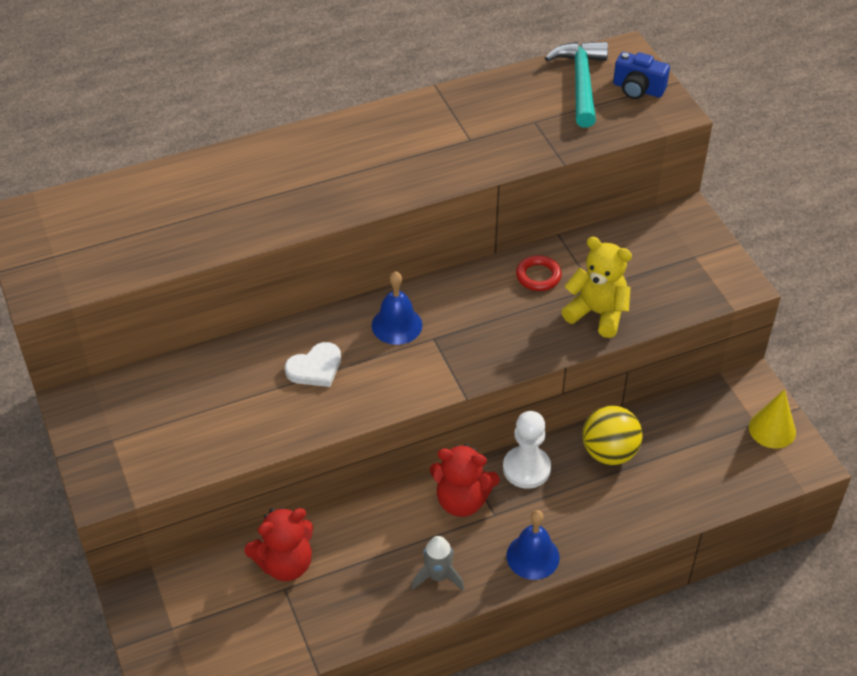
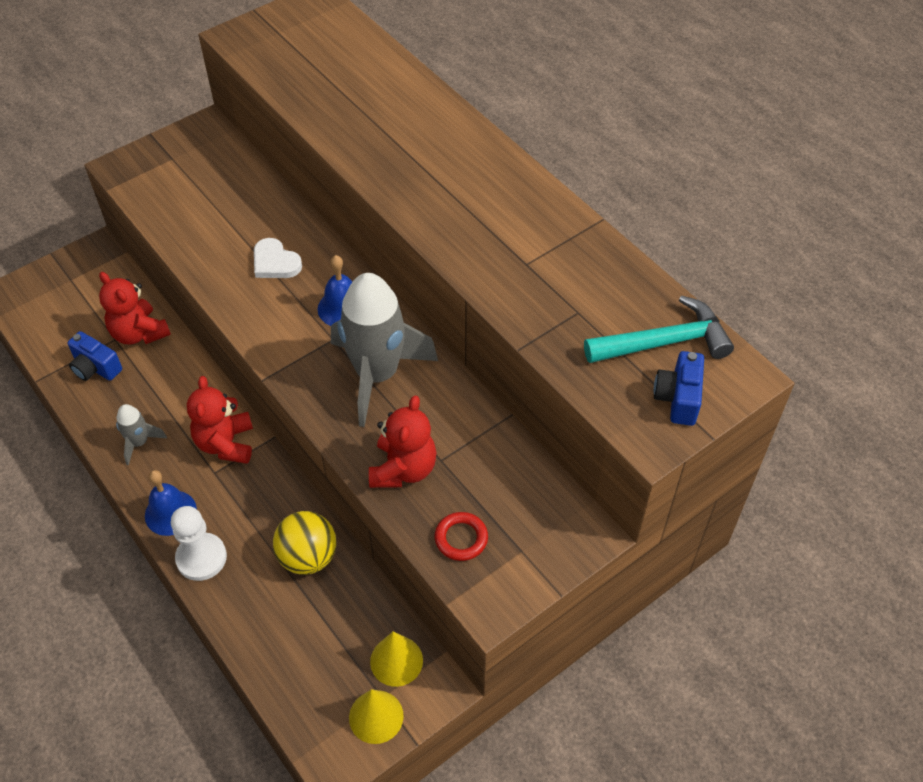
camera: 75 degrees right, 5 degrees up
white pawn [503,411,551,489] -> white pawn moved to [171,506,227,581]
red ring [516,255,562,291] -> red ring moved to [435,512,488,561]
yellow teddy bear [561,237,632,338] -> red teddy bear [369,395,437,488]
none -> blue camera [68,331,122,381]
none -> grey rocket [331,273,438,427]
none -> yellow cone [370,631,423,687]

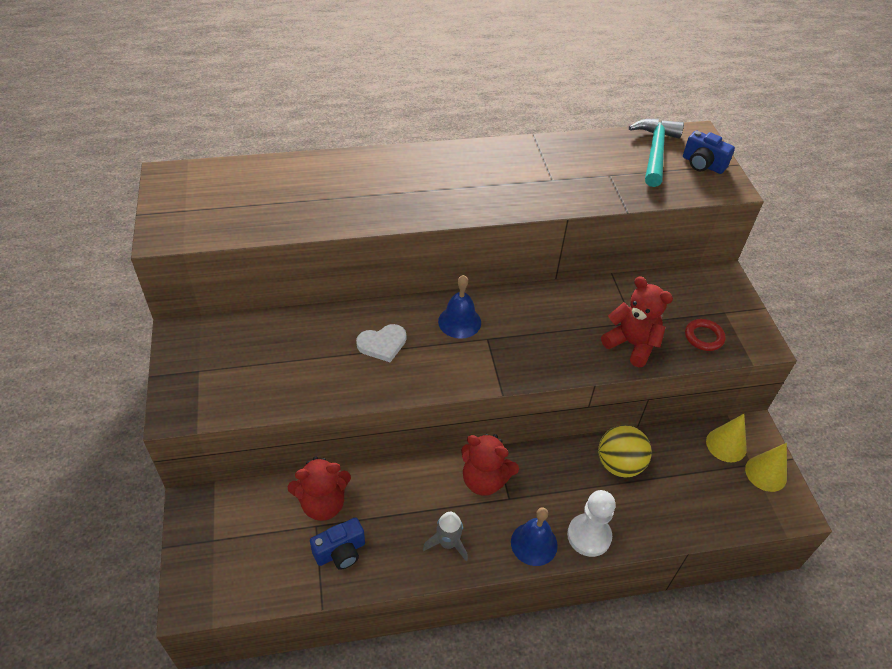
camera: 65 degrees left, 5 degrees down
grey rocket [331,273,438,427] -> none

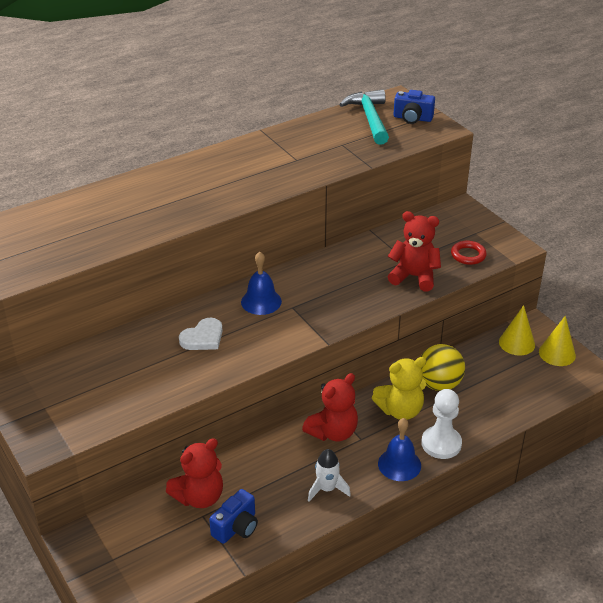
camera: 20 degrees left, 10 degrees down
grey rocket [423,512,468,562] -> white rocket [308,449,351,502]
red teddy bear [461,434,519,496] -> red teddy bear turned 45 degrees counterclockwise [302,373,358,442]
none -> yellow teddy bear [372,357,426,420]

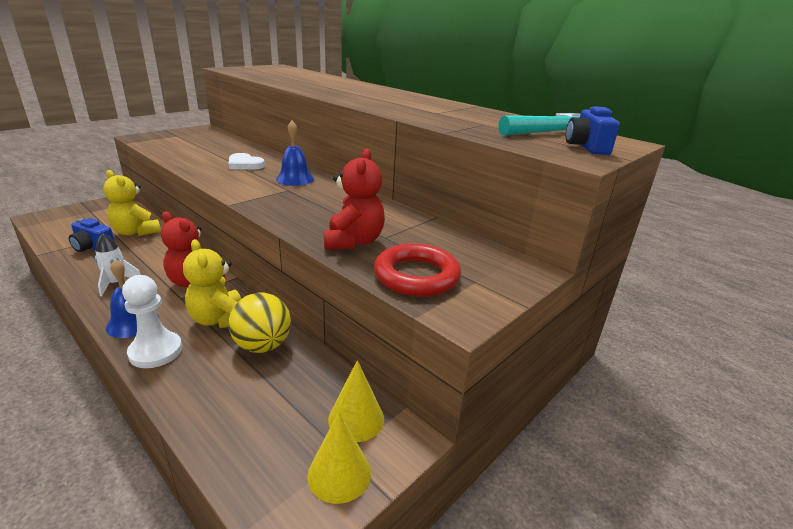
camera: 75 degrees right, 10 degrees down
red teddy bear [166,438,223,508] -> yellow teddy bear [103,170,161,236]
red ring [451,241,487,265] -> red ring [374,243,461,297], size x1.68

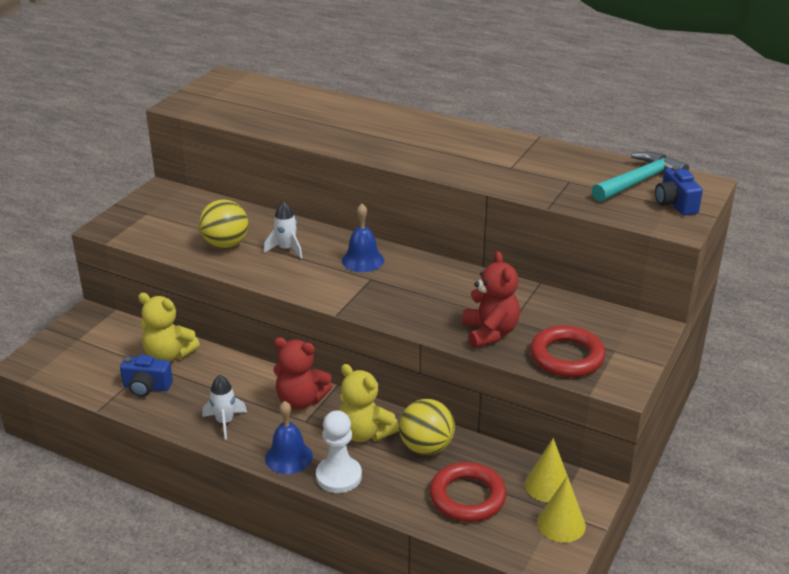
camera: 15 degrees left, 5 degrees up
white heart [229,153,265,170] -> white rocket [264,201,302,259]
none -> yellow ball [199,199,248,249]
none -> red ring [429,462,506,522]

